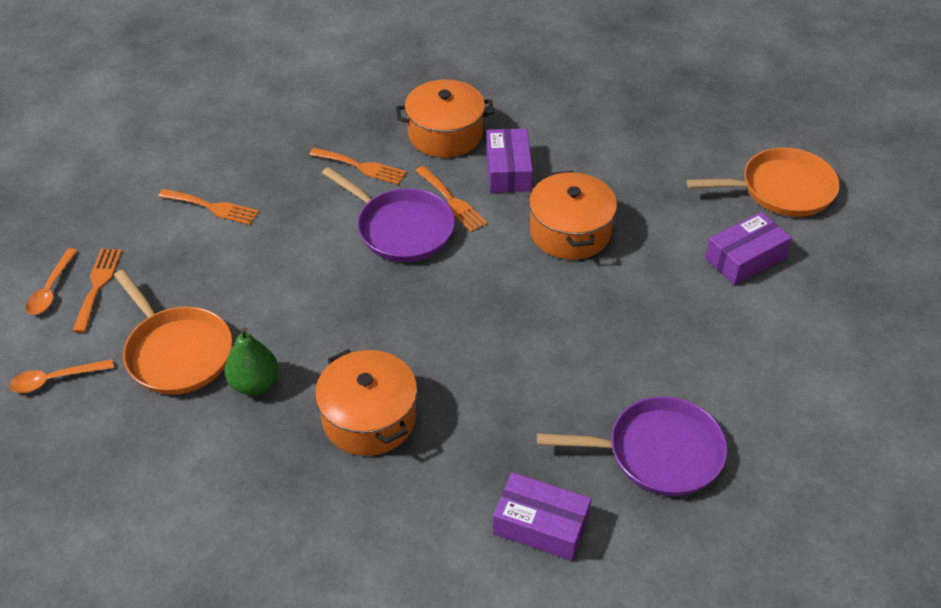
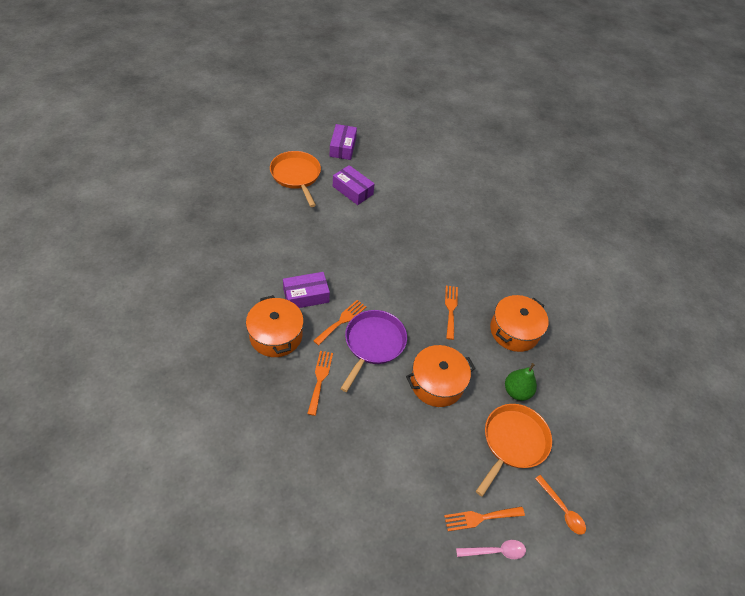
camera: 110 degrees left, 5 degrees up
orange spoon [26,248,78,315] -> pink spoon [456,540,526,559]
orange fork [158,189,259,225] -> orange fork moved to [445,286,458,340]
purple box [493,472,592,561] -> purple box moved to [330,124,357,160]
orange pot [529,171,617,260] -> orange pot moved to [406,345,475,407]
purple pan [537,396,727,496] -> none

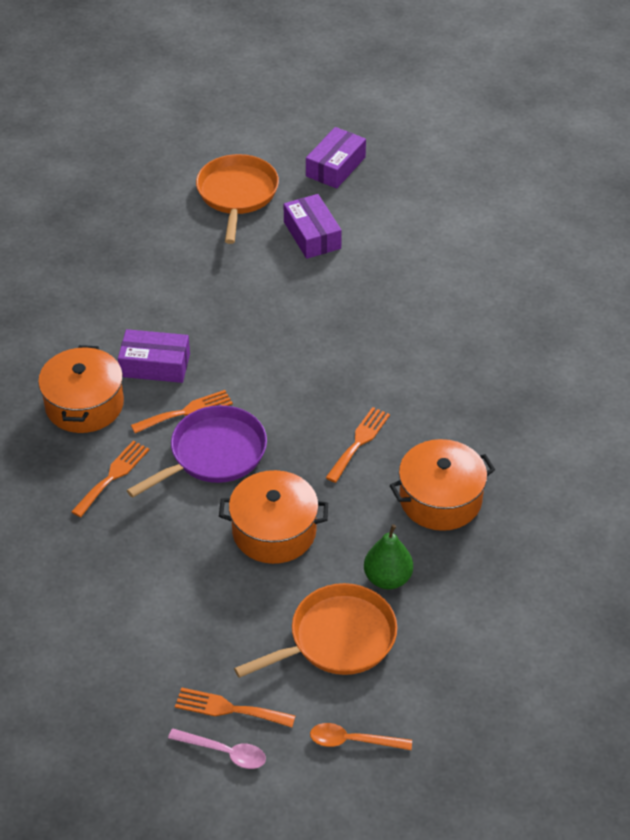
camera: 30 degrees right, 5 degrees down
orange spoon [535,475,586,535] -> orange spoon turned 105 degrees clockwise [310,723,412,750]

